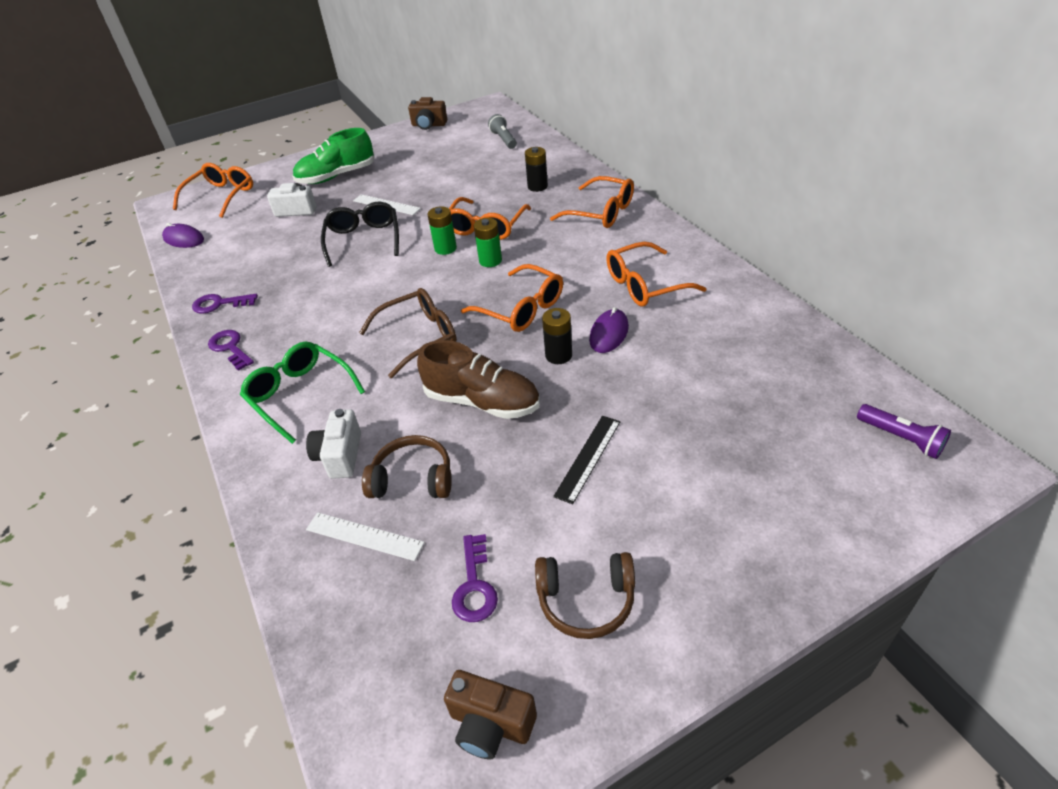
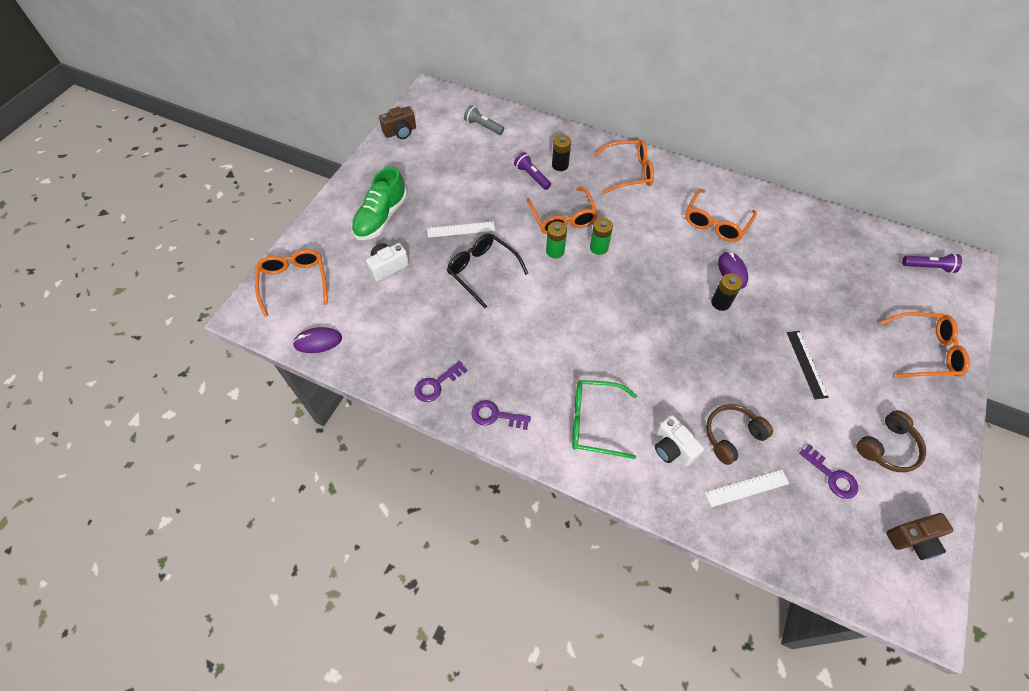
camera: 40 degrees left, 15 degrees up
brown glasses [359,288,457,378] -> none
brown shoe [417,340,540,419] -> none
orange glasses [461,264,563,332] -> orange glasses moved to [880,312,970,378]
none -> purple flashlight [514,152,551,190]

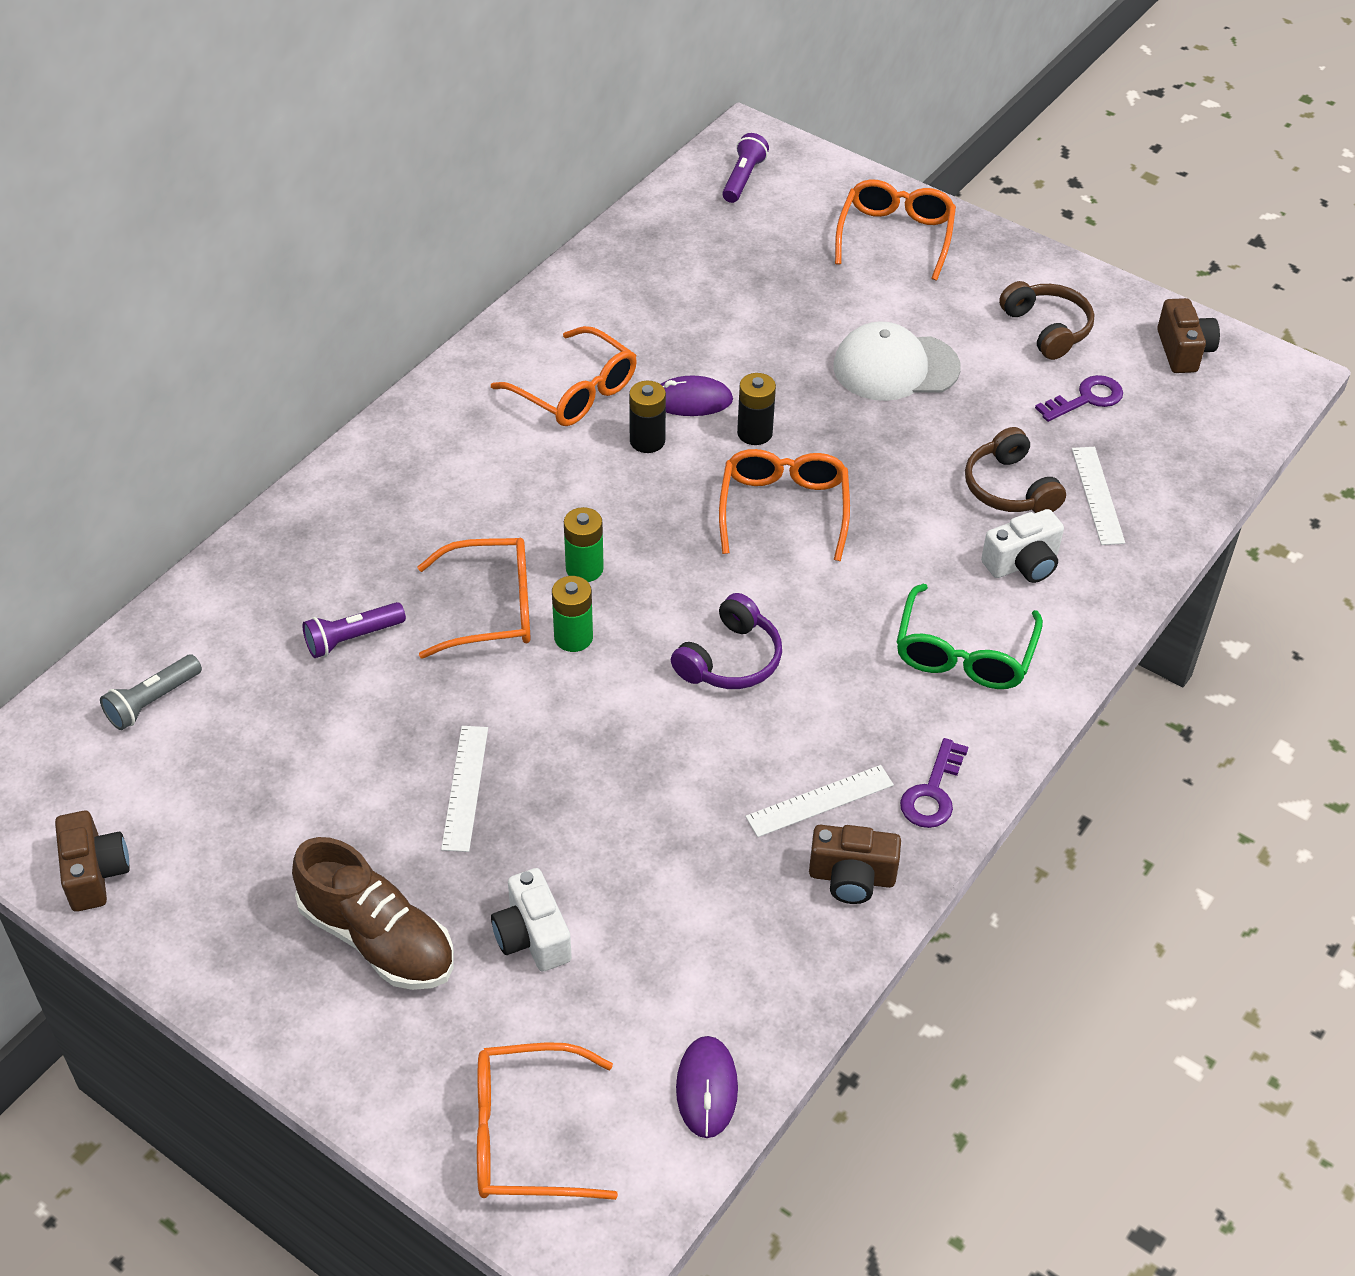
camera: 80 degrees left, 10 degrees down
green shoe [351,167,407,240] -> brown shoe [292,837,454,990]
purple key [414,361,468,402] -> brown camera [809,825,901,904]
black glasses [447,233,529,308] -> none
black battery [552,135,571,171] -> black battery moved to [629,381,666,453]
orange glasses [593,139,654,194] -> orange glasses moved to [719,449,850,561]
black ruler [787,331,828,399] -> white cap [833,321,961,401]
none -> purple headphones [671,593,782,689]
none -> white ruler [745,765,894,837]

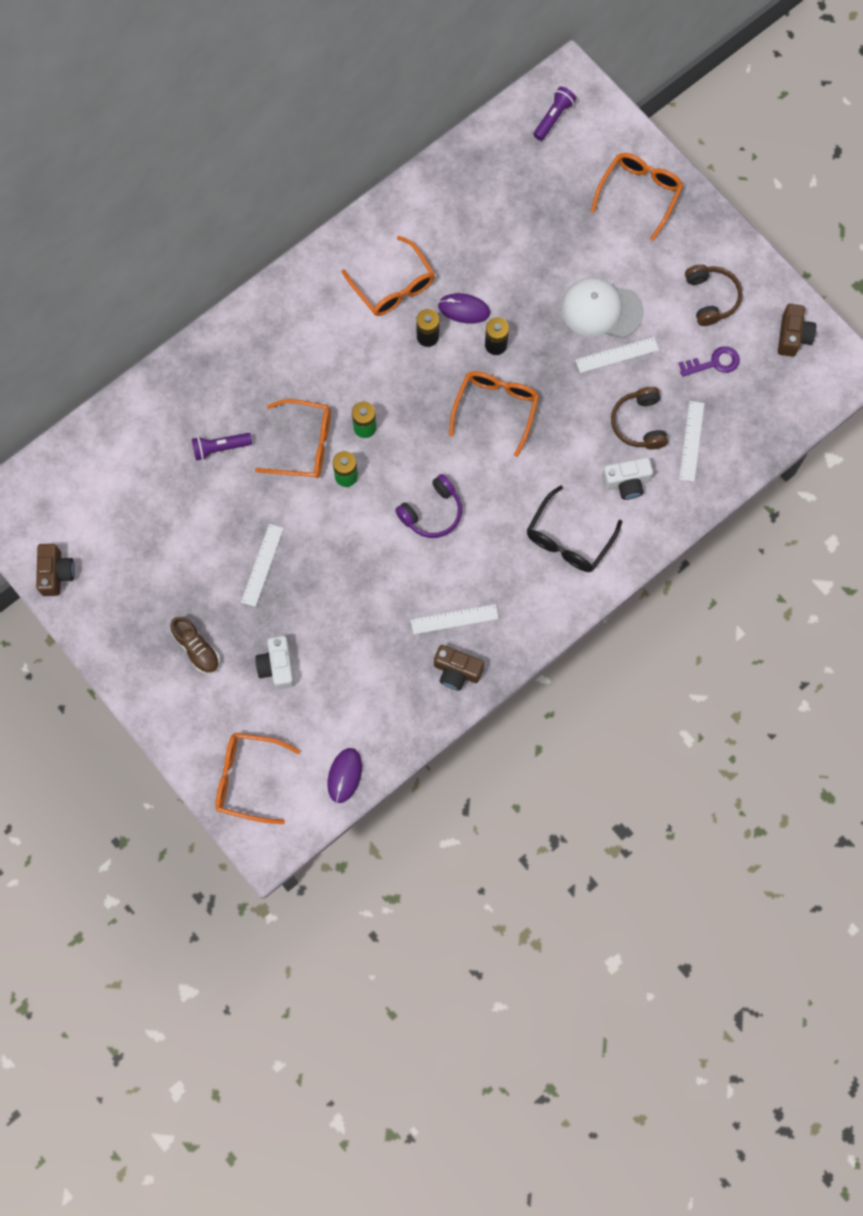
camera: 15 degrees right, 25 degrees up
grey flashlight [100,654,202,730] -> none
brown shoe [292,837,454,990] -> brown shoe [170,617,220,674], size x0.64
green glasses [897,584,1043,689] -> black glasses [527,485,622,572]
purple key [900,738,968,828] -> none
none -> white ruler [575,337,659,373]

